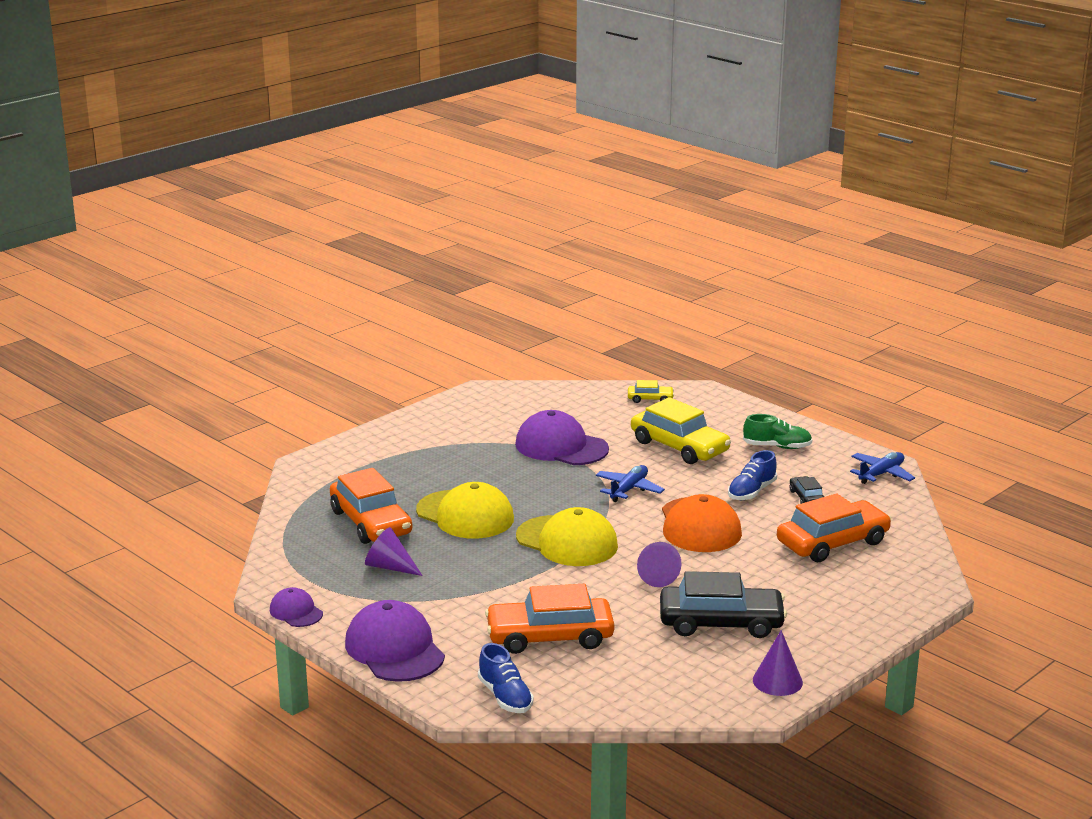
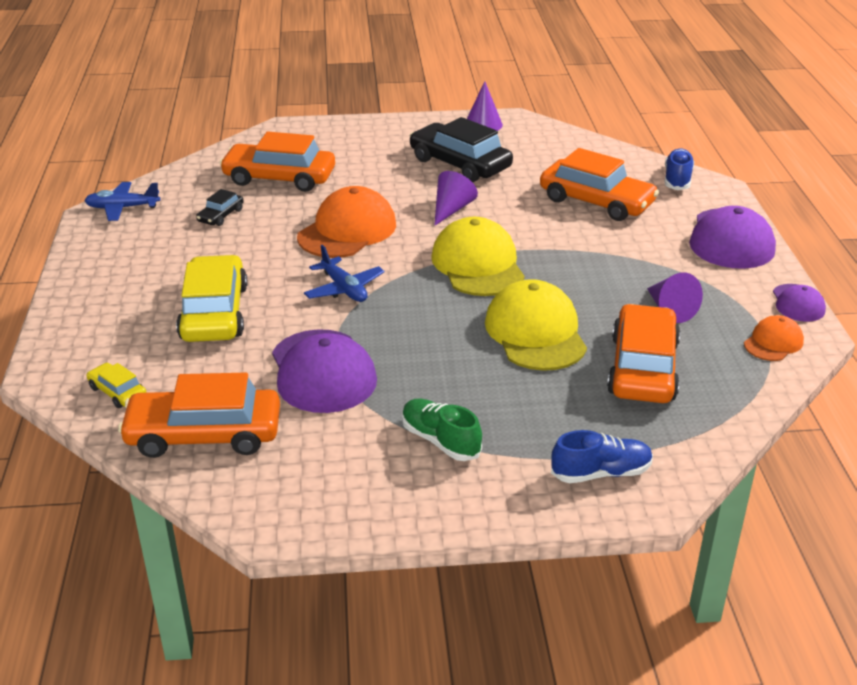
camera: 140 degrees left, 10 degrees up
blue plane [596,465,665,502] -> blue plane turned 105 degrees counterclockwise [304,245,385,302]
blue shoe [728,450,777,500] -> blue shoe moved to [551,430,653,483]
green shoe [743,414,812,449] -> green shoe moved to [402,399,482,461]
none -> orange car [118,373,280,458]
none -> orange cap [744,315,804,361]

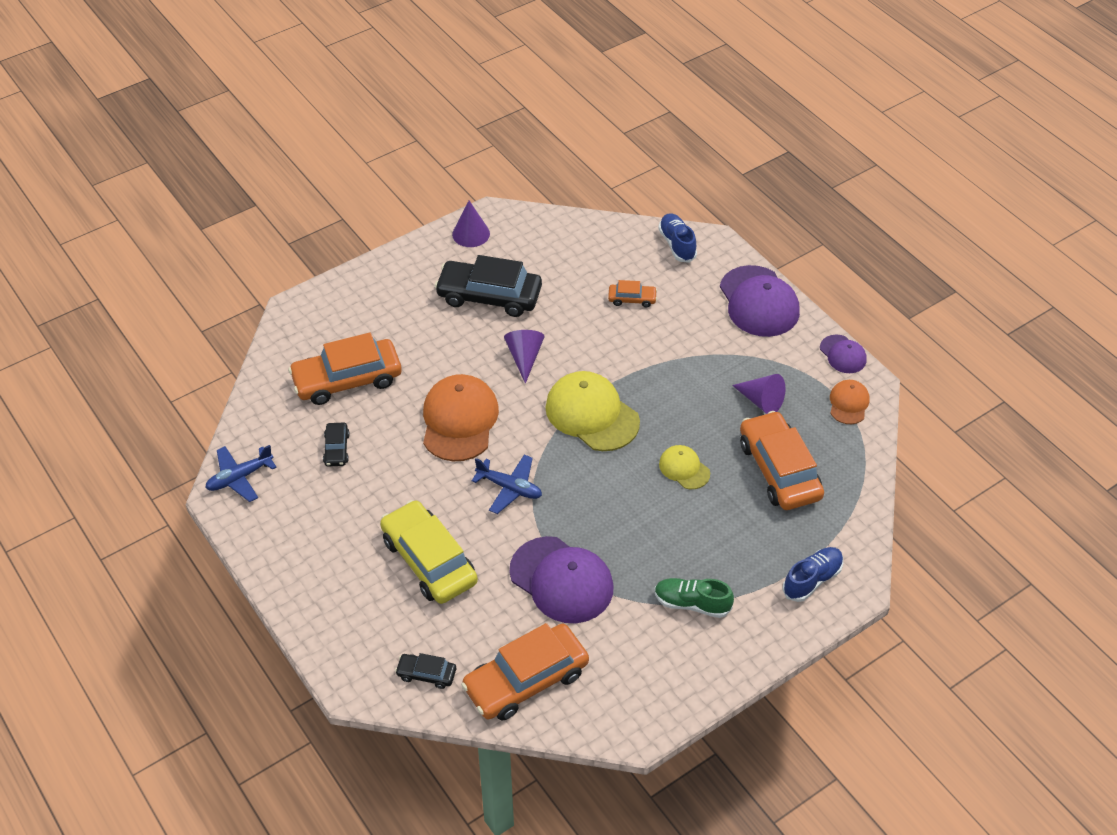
camera: 30 degrees left, 15 degrees up
yellow car [86,363,147,408] -> black car [395,653,456,689]
yellow cap [485,279,587,371] -> yellow cap [659,445,710,489], size x0.53
orange car [540,148,659,221] -> orange car [608,280,657,307], size x0.47

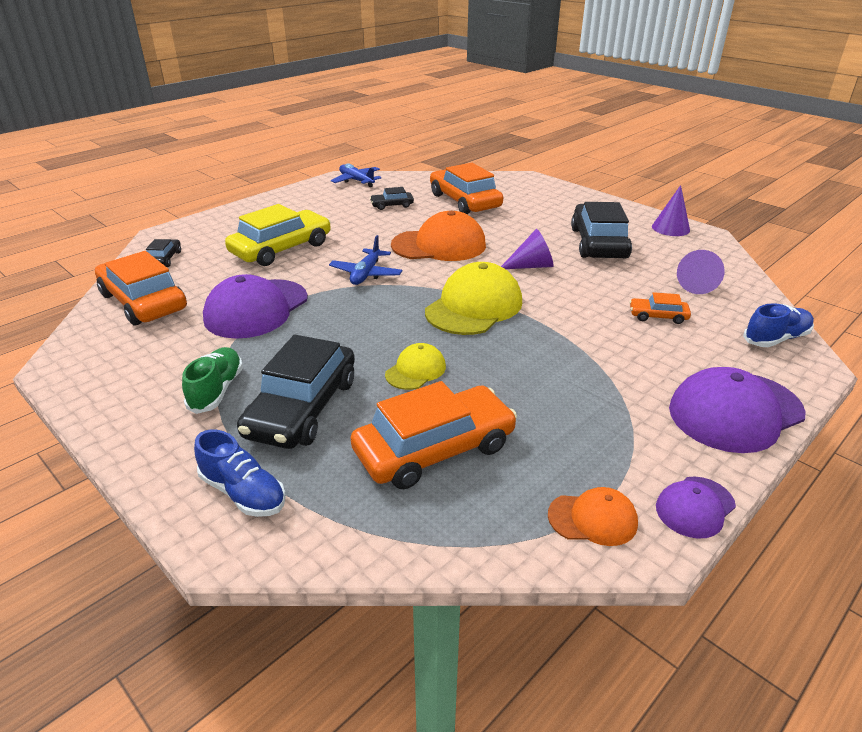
camera: 80 degrees right, 15 degrees down
orange car [608,280,657,307] -> orange car turned 105 degrees clockwise [630,292,691,324]
purple cone [732,374,785,414] -> purple cone moved to [677,250,725,294]
none -> black car [237,335,355,449]

